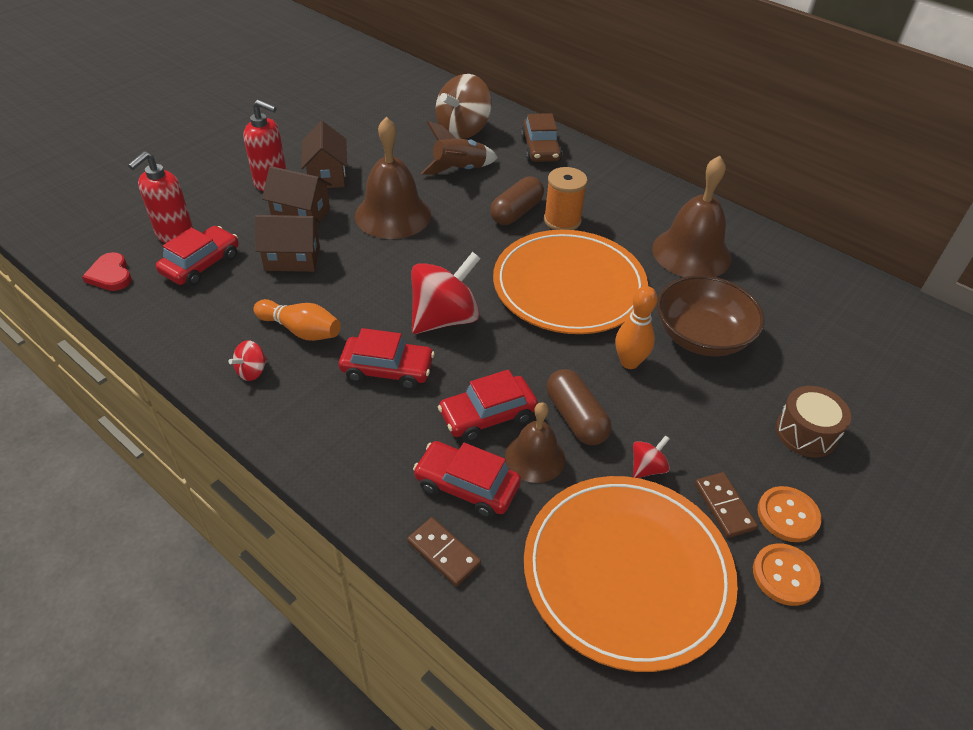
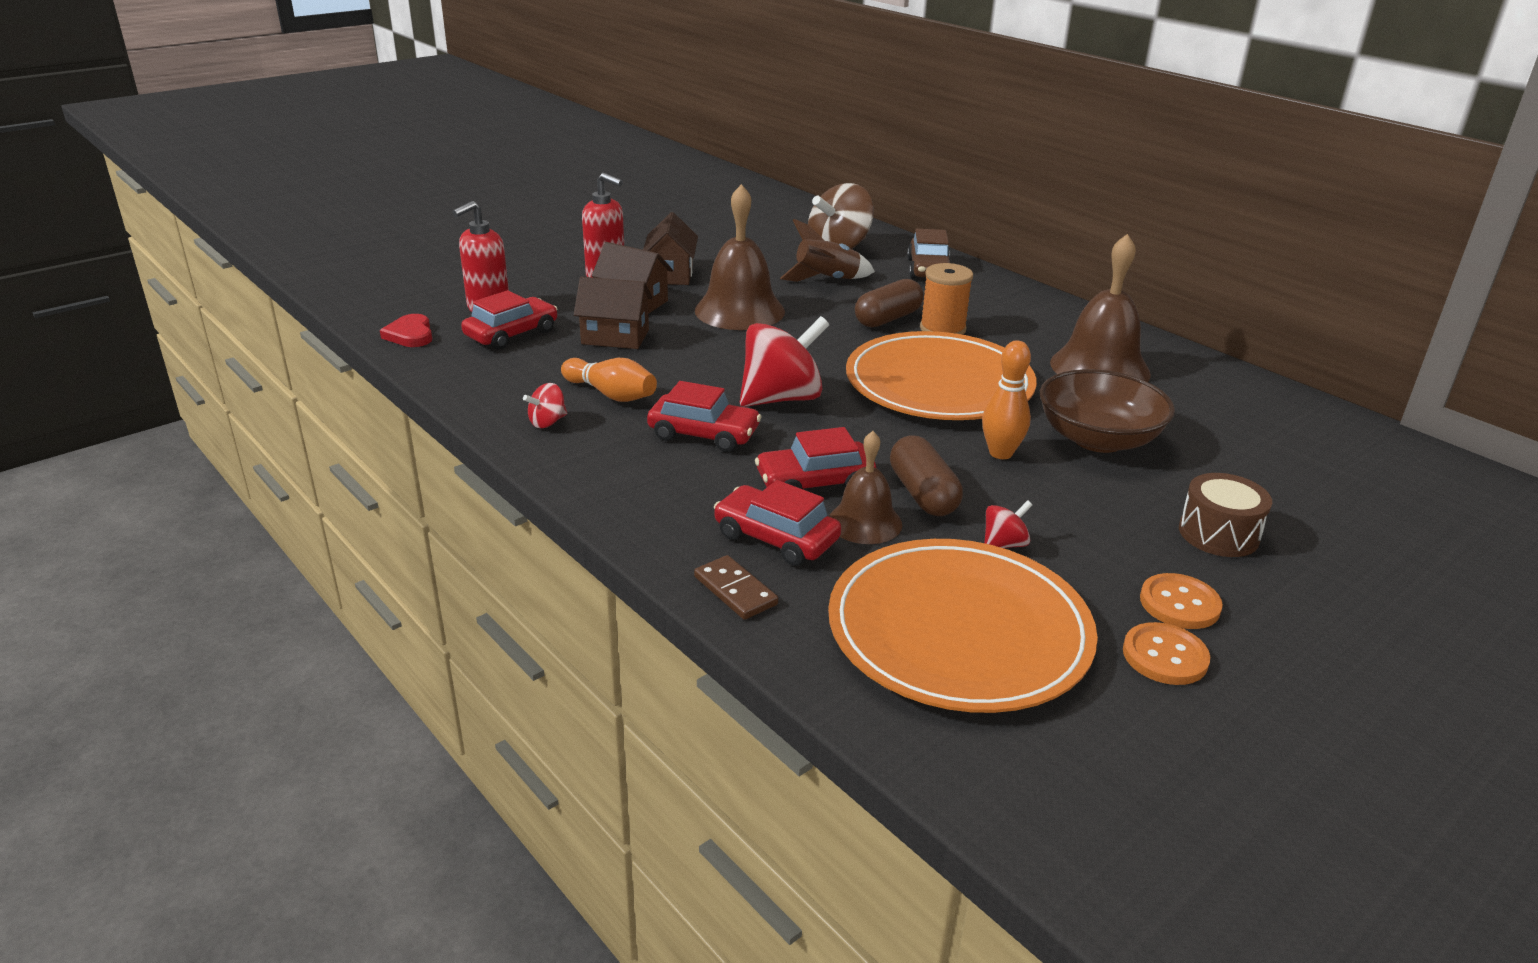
camera: 10 degrees right, 15 degrees down
brown domino [695,472,758,538] -> none

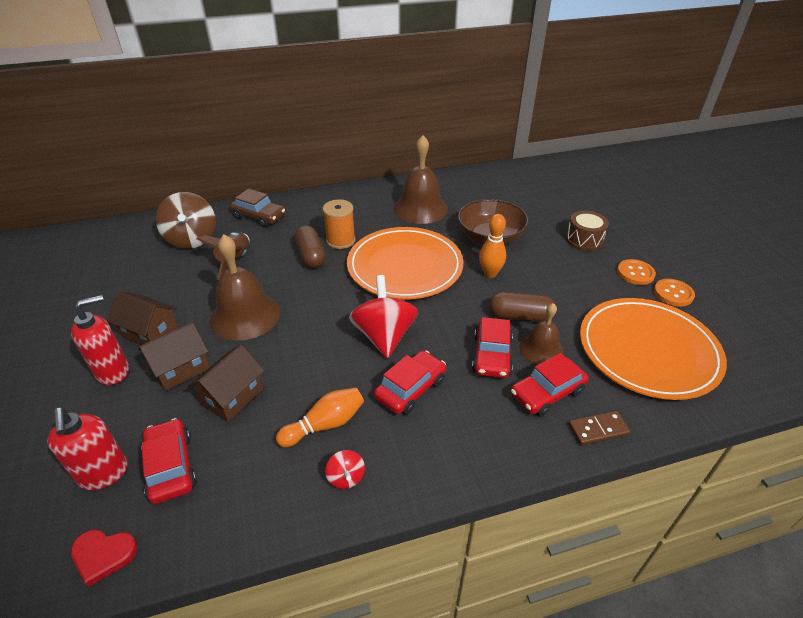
camera: 65 degrees left, 10 degrees up
red spinning top [984,500,1032,548] -> none

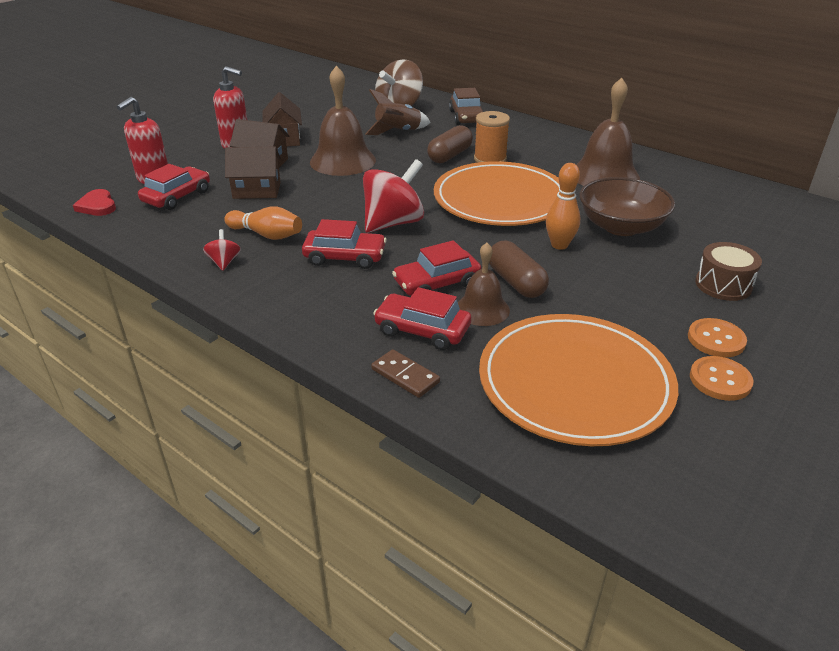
camera: 55 degrees right, 5 degrees down
red spinning top [325,450,365,489] -> red spinning top turned 135 degrees clockwise [203,229,241,271]

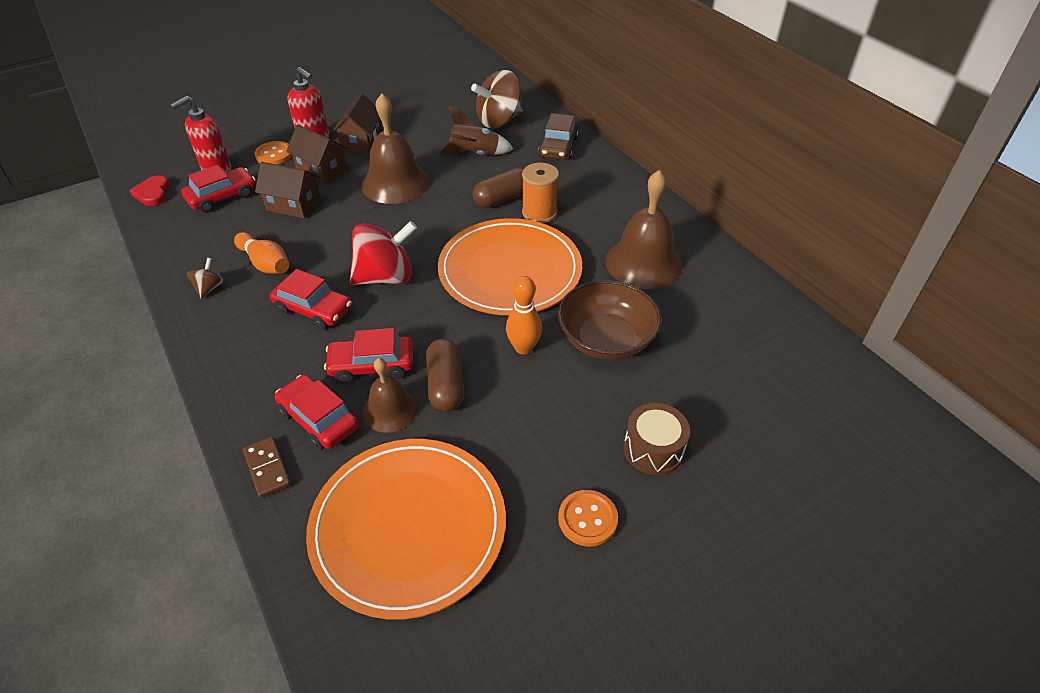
camera: 20 degrees right, 10 degrees up
red spinning top [203,229,241,271] -> brown spinning top [187,258,224,299]
orange button [690,356,753,401] -> orange button moved to [254,141,292,164]

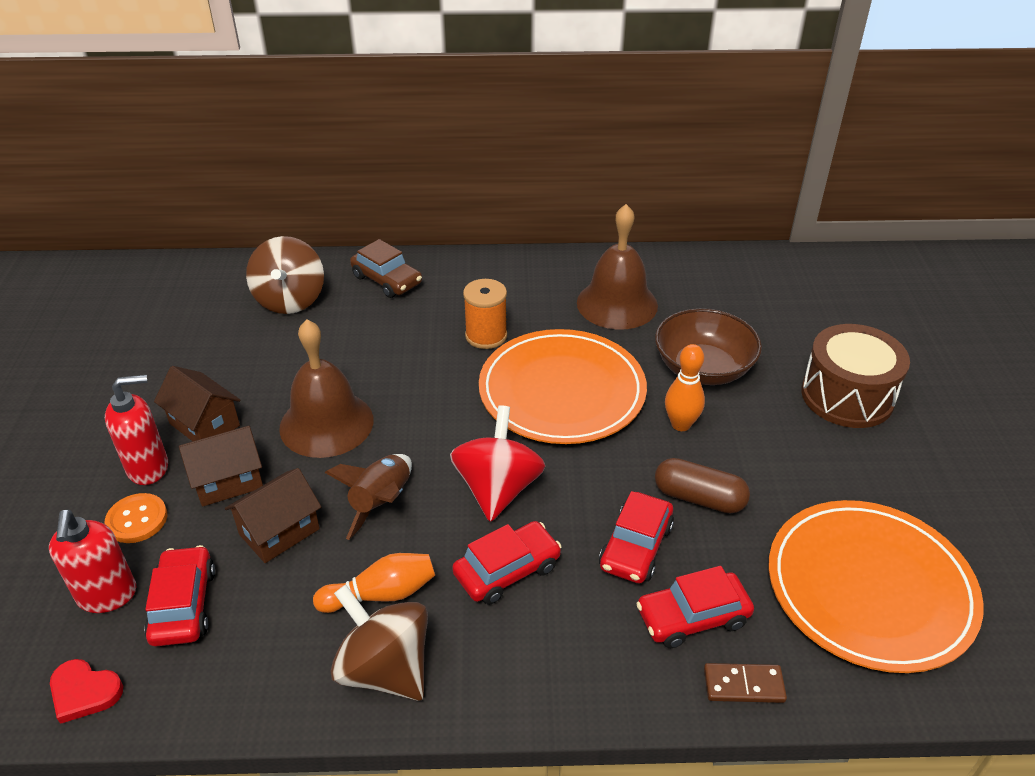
camera: 60 degrees left, 5 degrees down
brown spinning top [187,258,224,299] -> brown spinning top [331,585,428,701], size x2.18
brown bell [362,358,418,433] -> none
brown rocket [438,106,513,155] -> brown rocket moved to [325,454,412,540]
brown capsule [473,168,524,208] -> none
orange button [558,490,618,547] -> none
brown drum [624,403,690,475] -> brown drum [801,324,910,428], size x1.61

